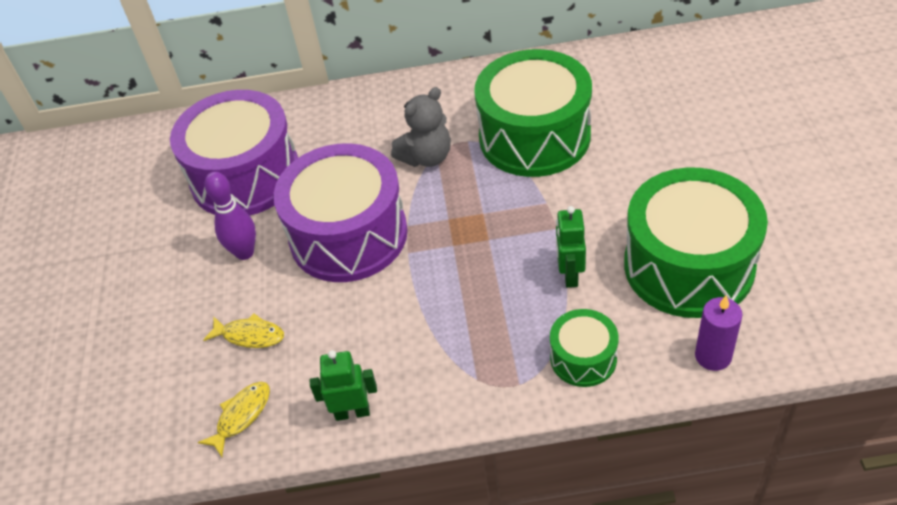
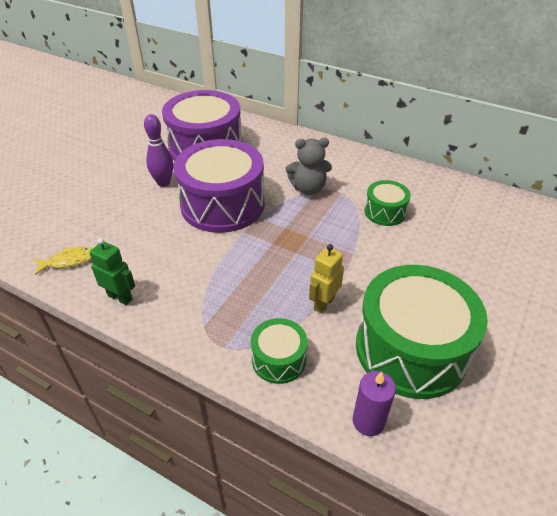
camera: 30 degrees right, 5 degrees down
yellow fish [203,313,284,348] -> none
green drum [474,49,592,177] -> green drum [364,180,411,226], size x0.49
green robot [556,206,586,288] -> yellow robot [309,244,344,314]

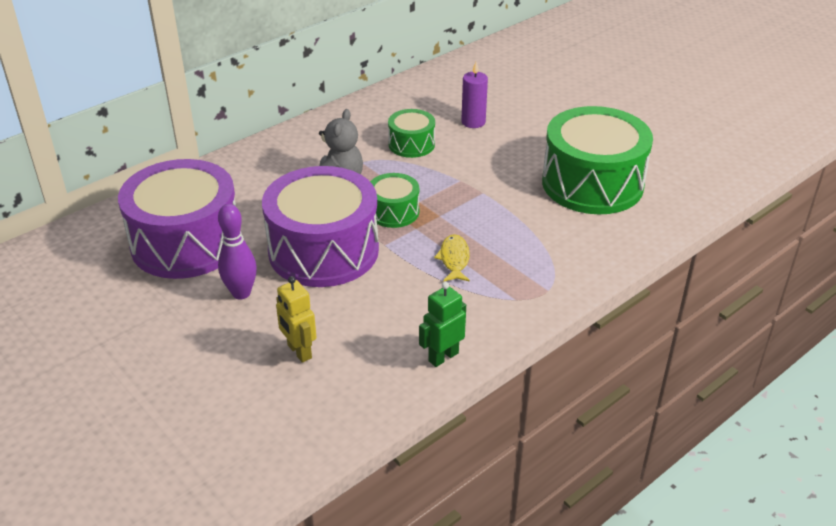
camera: 70 degrees left, 5 degrees down
yellow fish [35,247,93,275] -> yellow fish moved to [434,234,470,282]
green drum [251,318,308,384] -> green drum moved to [370,173,419,228]
yellow robot [309,244,344,314] -> yellow robot moved to [276,276,316,363]
purple candle [353,371,396,436] -> purple candle moved to [461,62,488,128]

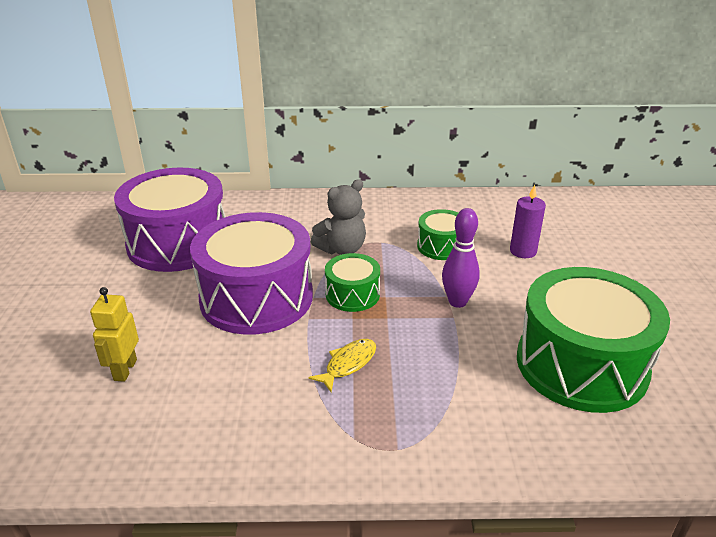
camera: 40 degrees right, 5 degrees down
purple bowling pin [218,204,257,300] -> purple bowling pin moved to [442,208,480,308]
green robot [419,282,466,367] -> none

